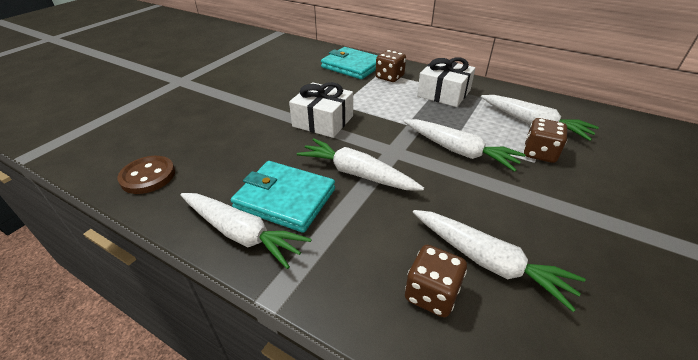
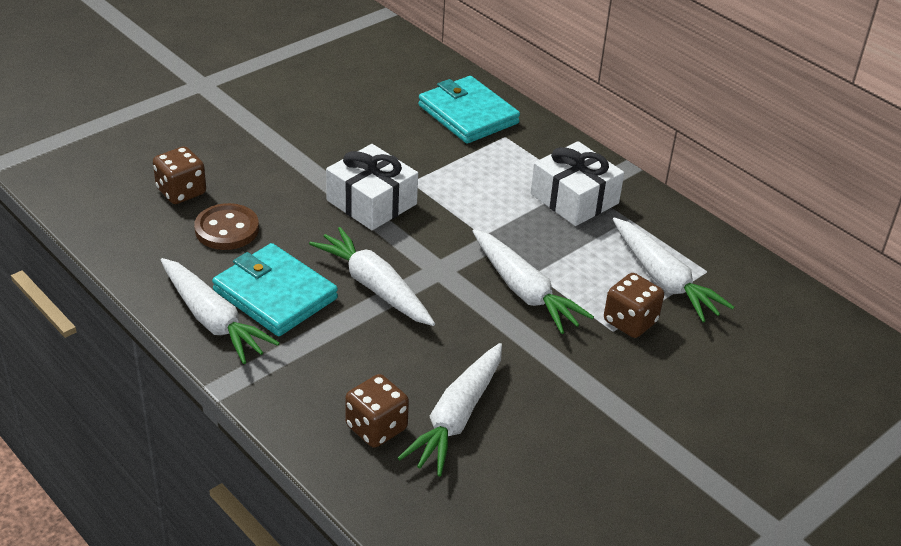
camera: 15 degrees right, 0 degrees up
brown button [117,156,175,194] -> brown button moved to [194,203,259,250]
brown dice [375,50,406,82] -> brown dice moved to [153,146,206,204]
white carrot [413,210,586,312] -> white carrot turned 60 degrees clockwise [398,343,502,476]

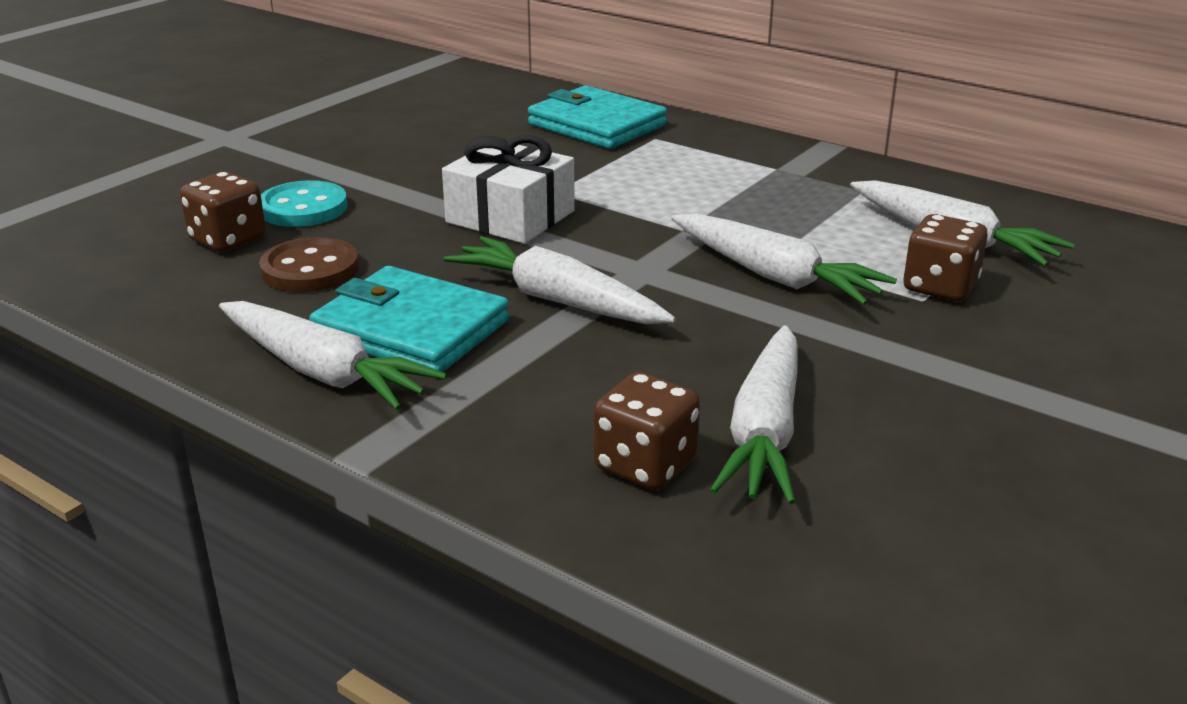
camera: 10 degrees left, 10 degrees down
white gift [531,141,624,226] -> none
none -> turquoise button [261,180,347,227]

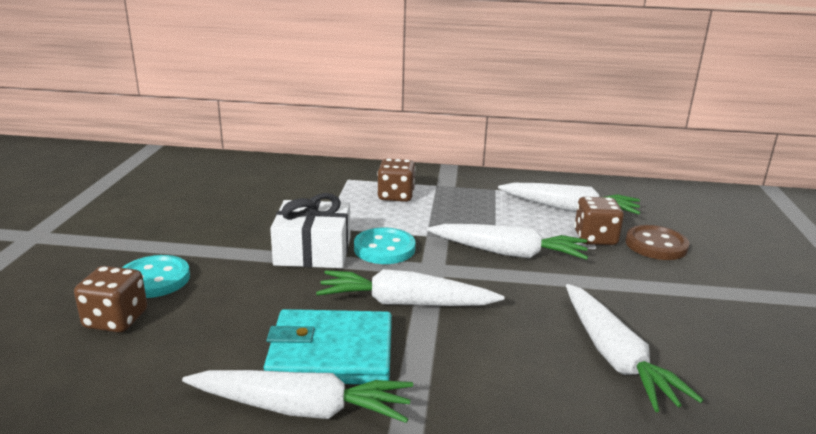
camera: 30 degrees left, 5 degrees down
brown button [259,237,359,292] -> brown button moved to [626,225,690,260]
turquoise wallet [528,85,667,149] -> none
brown dice [594,372,700,490] -> brown dice moved to [377,159,416,202]
none -> turquoise button [354,228,416,264]

